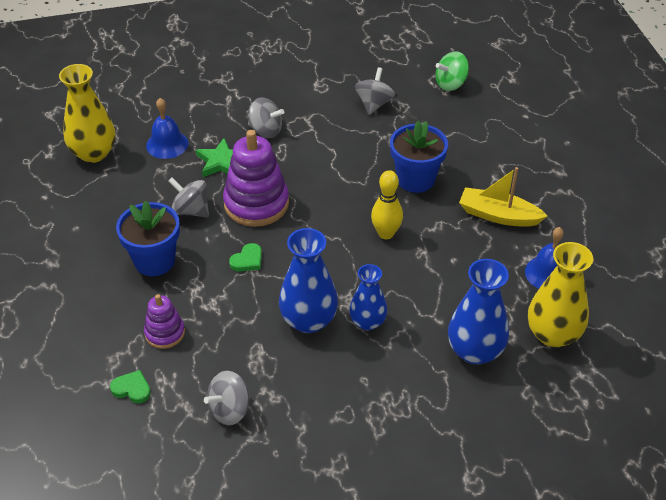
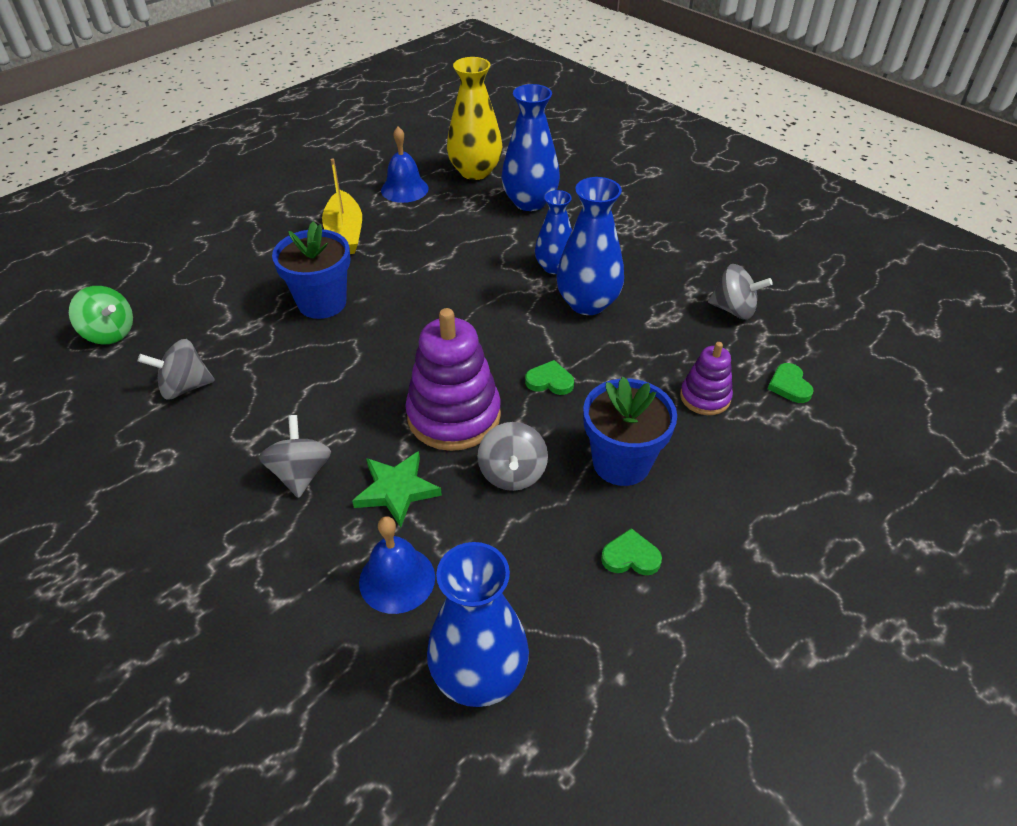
camera: 120 degrees left, 0 degrees up
yellow vase [59,64,116,163] -> blue vase [427,542,529,707]
yellow bowling pin [371,170,403,239] -> none
none -> green heart [601,528,662,575]

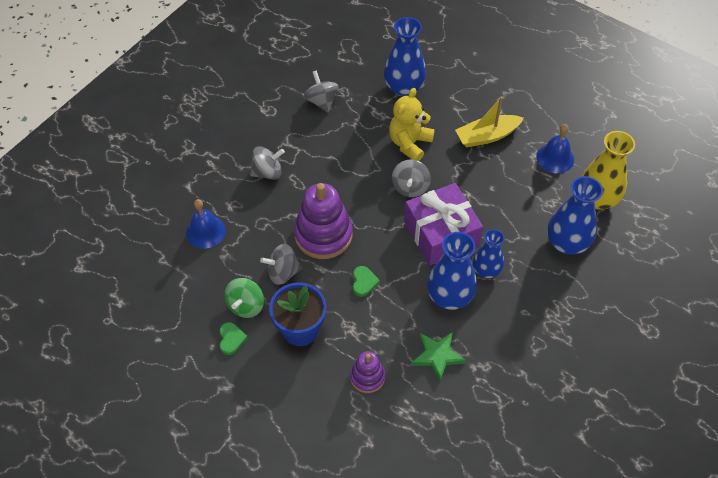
camera: 80 degrees right, 10 degrees up
green spinning top [69,286,133,345] -> green spinning top moved to [225,278,264,318]
blue flower pot [272,221,350,319] -> yellow teddy bear [389,88,435,161]
green star [352,451,442,527] -> green star moved to [411,332,466,381]
blue vase [427,542,529,707] -> blue vase moved to [384,17,426,96]
grey spinning top [708,264,773,320] -> grey spinning top moved to [392,159,431,197]
green heart [768,363,814,403] -> none
none -> purple gift [404,183,483,266]

